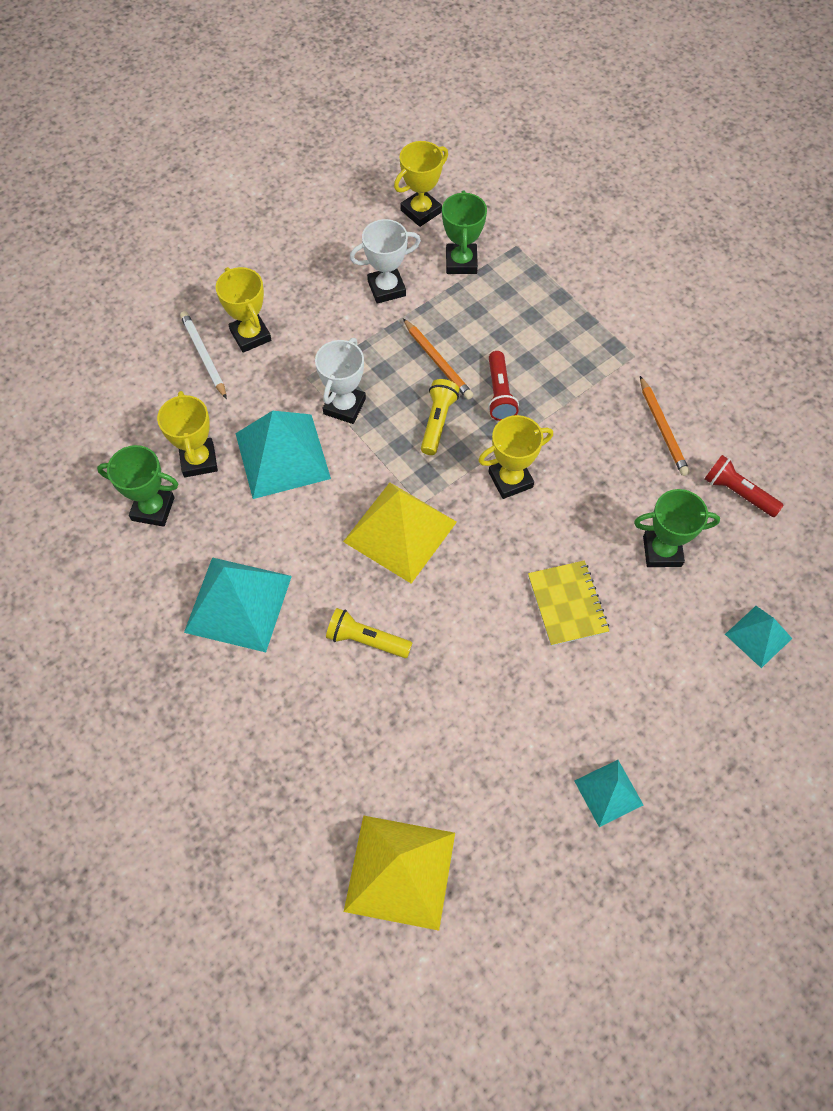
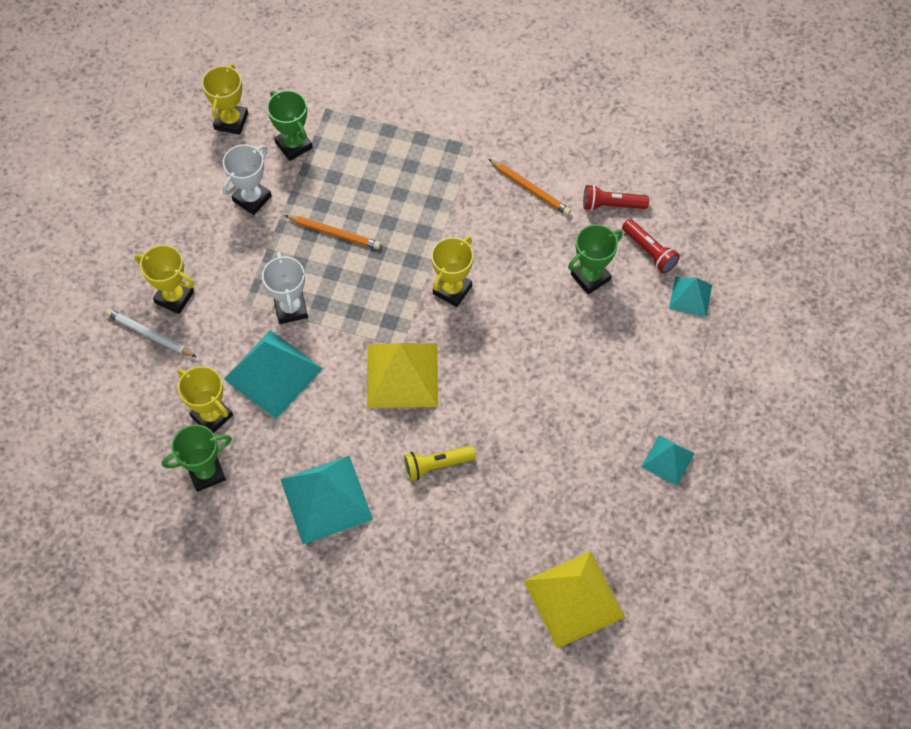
camera: 35 degrees left, 0 degrees up
yellow flashlight [421,379,460,455] -> none
red flashlight [488,351,519,421] -> red flashlight moved to [622,219,680,273]
yellow notebook [528,560,609,646] -> none

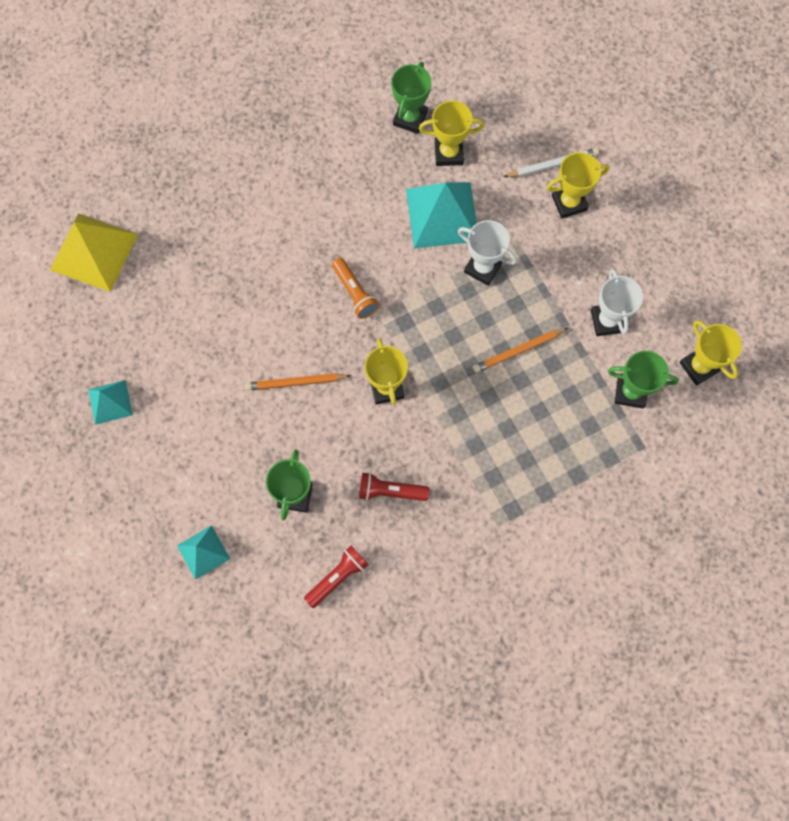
camera: 135 degrees right, 10 degrees up
turquoise pyramid [280,456,373,544] -> none
yellow pyramid [367,343,438,408] -> orange flashlight [332,258,379,319]
yellow flashlight [404,445,476,481] -> none
orange pencil [489,159,571,215] -> orange pencil moved to [245,373,352,391]
red flashlight [622,219,680,273] -> red flashlight moved to [359,472,429,501]

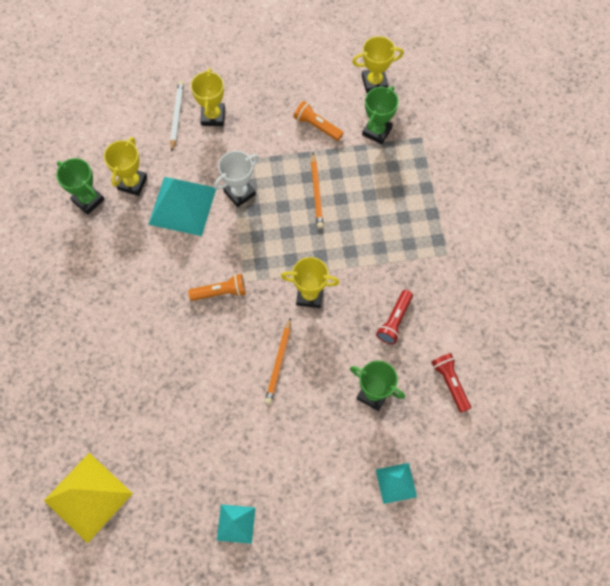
camera: 70 degrees left, 5 degrees down
white trophy [591,269,643,336] -> orange flashlight [293,101,344,141]

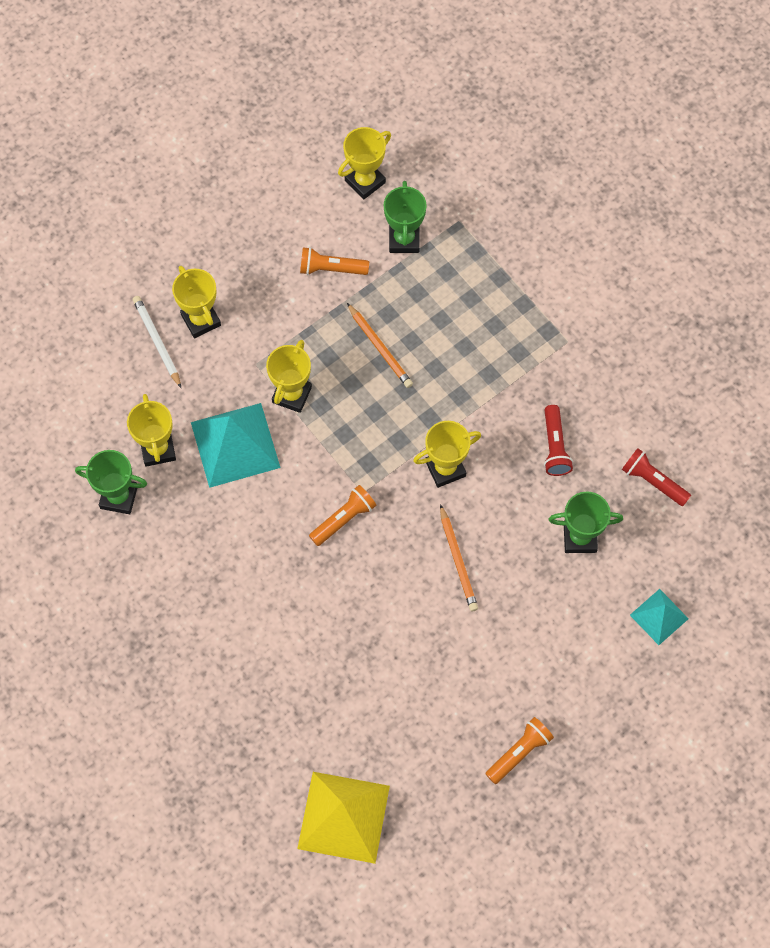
camera: 30 degrees left, 0 degrees up
white trophy [214,151,259,207] -> yellow trophy [266,340,312,413]
turquoise pyramid [217,504,256,544] -> orange flashlight [485,717,554,784]

